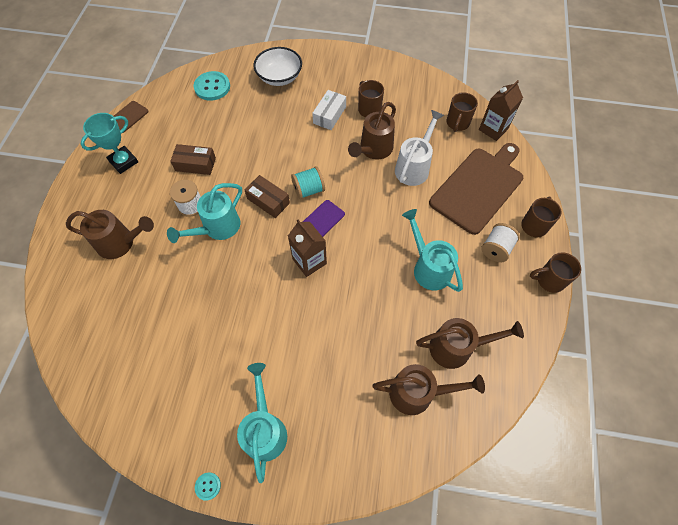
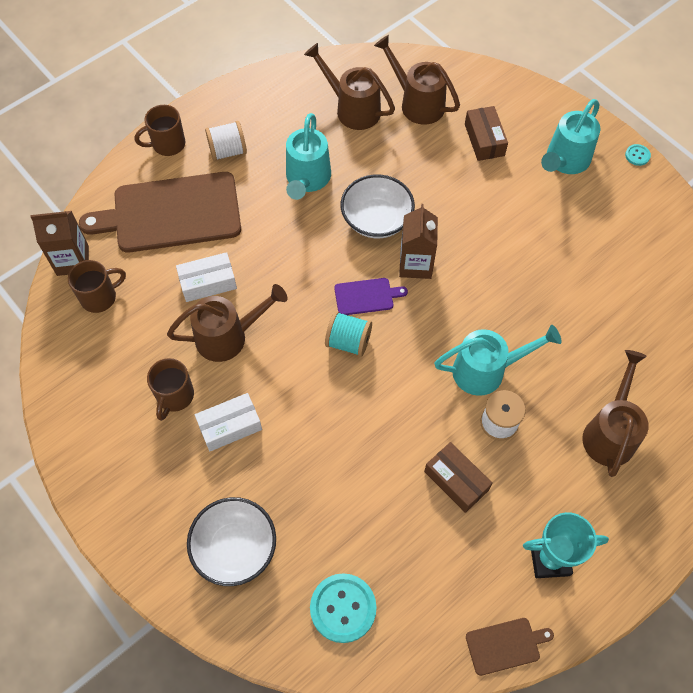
camera: 140 degrees left, 0 degrees up
brown watering can [66,210,154,259] -> brown watering can turned 60 degrees clockwise [582,350,649,477]
brown box [244,175,290,218] -> brown box moved to [465,106,508,161]
white watering can [395,110,444,186] -> white box [176,252,237,302]
brown mug [530,252,581,293] -> none
none -> white bowl [341,175,415,238]

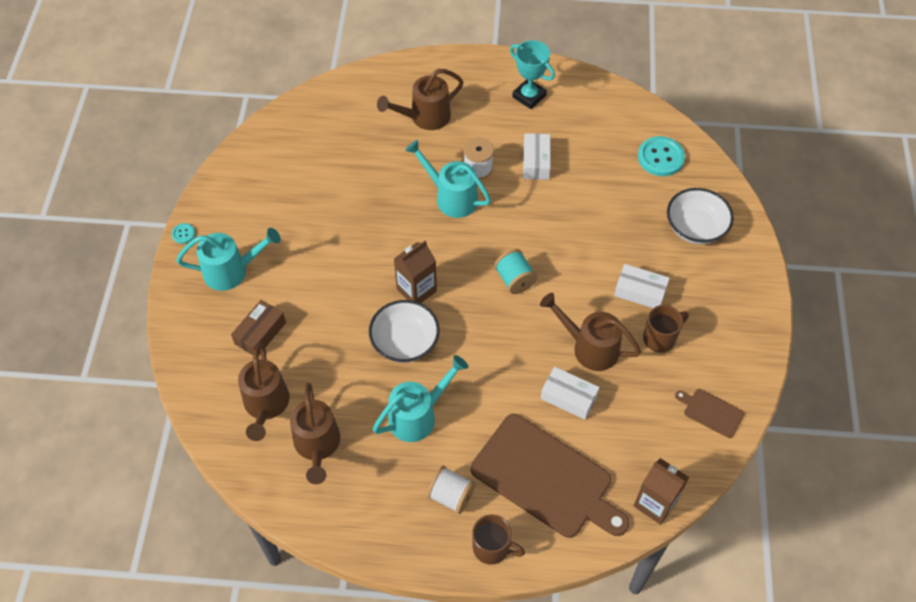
camera: 135 degrees left, 5 degrees down
brown mug [68,260,126,313] -> none
purple cutting board [334,278,408,315] -> none
brown box [424,442,493,513] -> white box [523,133,550,180]
brown cutting board [466,618,554,676] -> brown cutting board moved to [675,389,744,438]

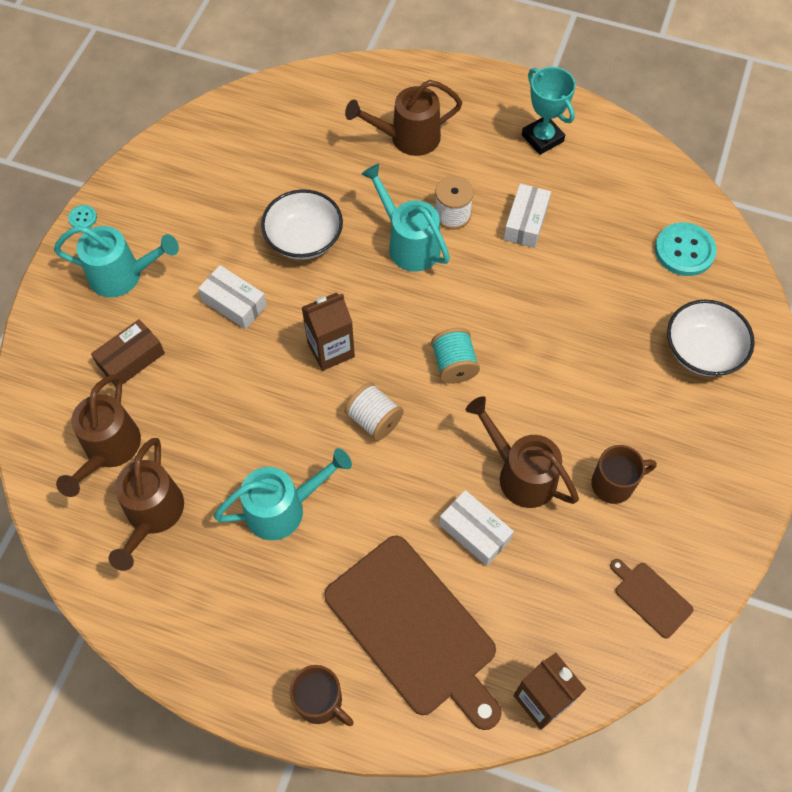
camera: 15 degrees right, 5 degrees up
white bowl [369,300,439,363] -> white bowl moved to [261,189,343,260]
white spool [427,466,476,514] -> white spool moved to [345,382,404,441]
white box [614,264,670,308] -> white box moved to [198,265,267,329]

